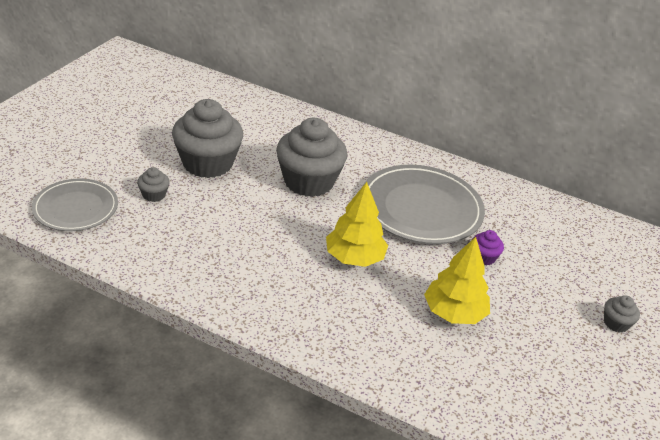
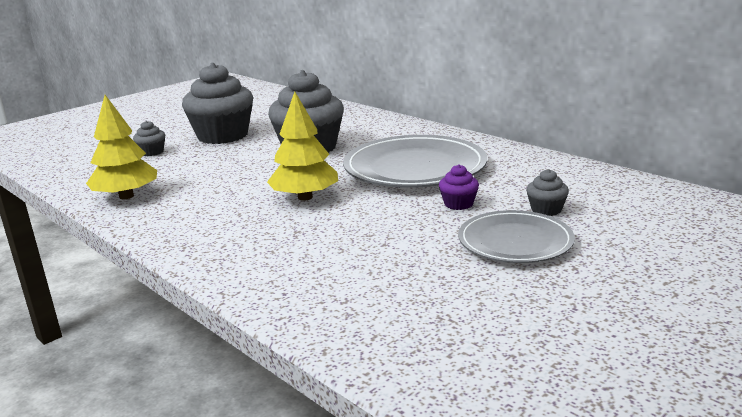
camera: 25 degrees right, 15 degrees down
grey plate [32,179,118,231] -> grey plate moved to [458,210,575,263]
yellow tree [424,237,490,324] -> yellow tree moved to [86,95,157,199]
grey cupcake [604,295,640,333] -> grey cupcake moved to [526,169,569,216]

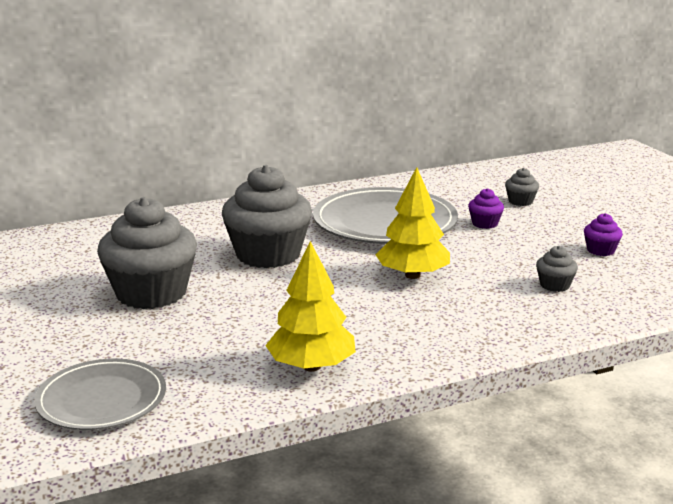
camera: 70 degrees left, 0 degrees up
grey cupcake [133,121,165,156] -> grey cupcake moved to [536,246,578,292]
grey plate [458,210,575,263] -> grey plate moved to [34,359,166,430]
none -> purple cupcake [584,213,623,256]

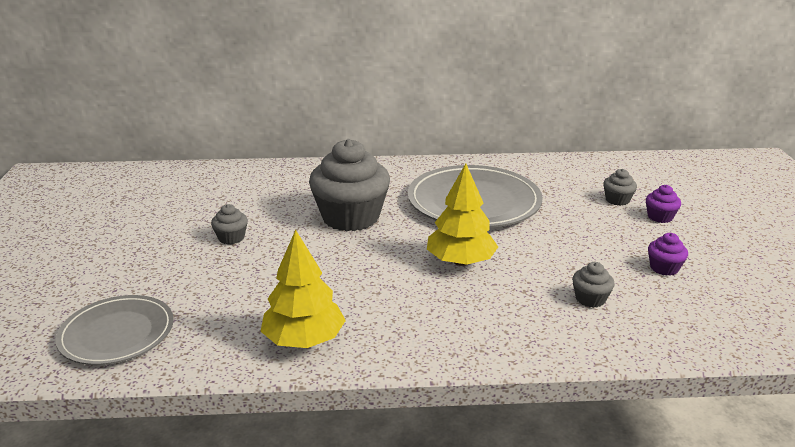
camera: 20 degrees right, 5 degrees up
grey cupcake [97,197,197,309] -> grey cupcake [211,204,248,245], size x0.43
purple cupcake [468,188,504,229] -> purple cupcake moved to [646,185,681,223]

